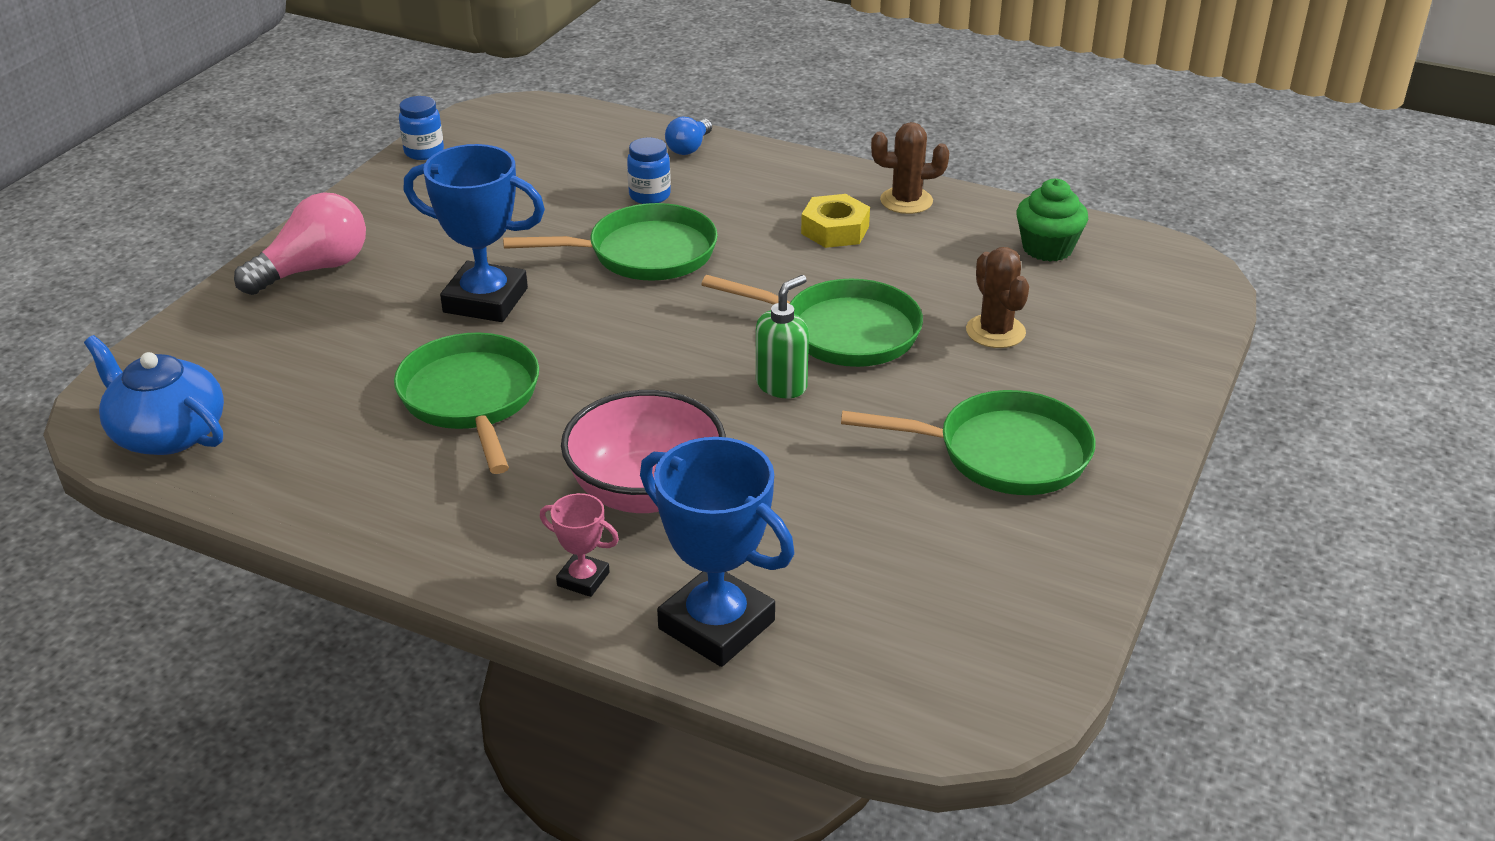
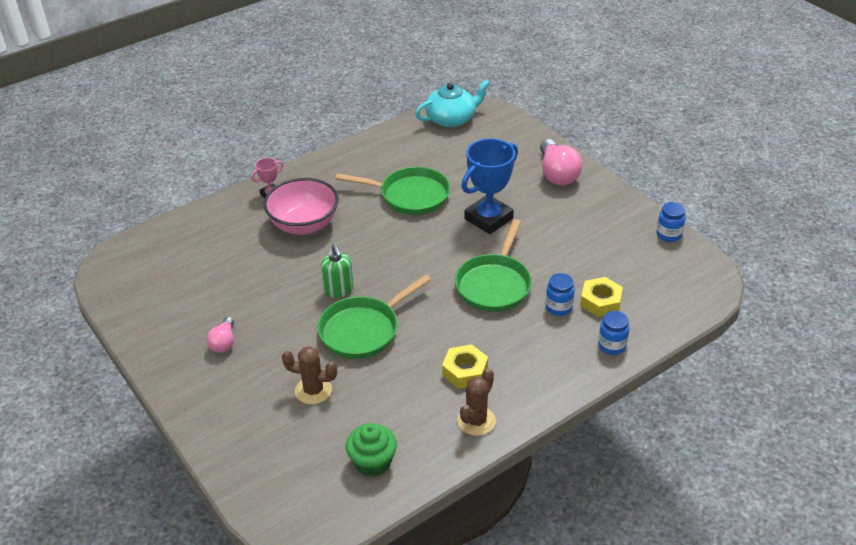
camera: 120 degrees right, 5 degrees up
blue teapot [84,335,224,455] -> turquoise teapot [415,80,490,127]
blue trophy [640,437,794,667] -> none
blue light bulb [665,117,712,155] -> blue jar [598,311,630,355]
green pan [841,390,1096,495] -> pink light bulb [206,316,234,353]
none -> yellow nut [580,277,623,317]

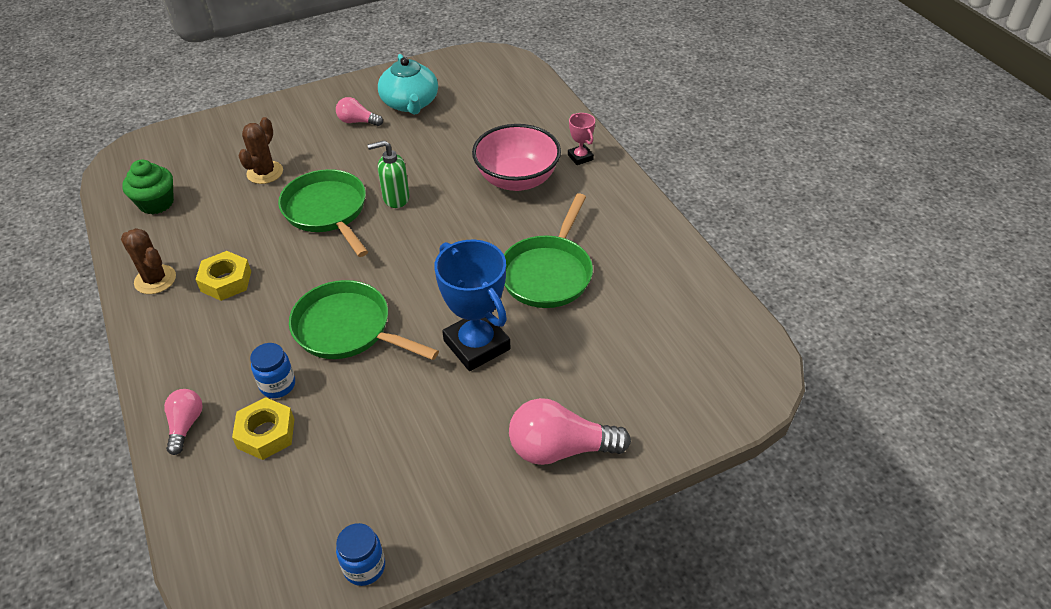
camera: 100 degrees right, 5 degrees up
turquoise teapot [415,80,490,127] -> turquoise teapot moved to [378,54,438,115]
blue jar [598,311,630,355] -> pink light bulb [164,389,203,455]

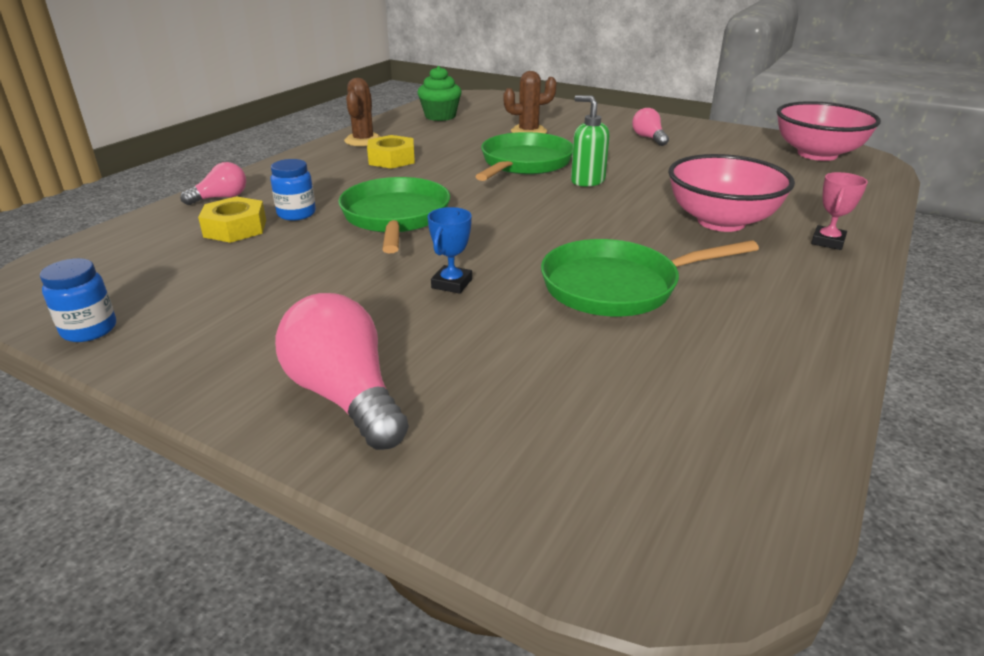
camera: 55 degrees right, 15 degrees down
turquoise teapot [378,54,438,115] -> none
blue trophy [434,239,510,371] -> blue trophy [428,207,472,294], size x0.48
none -> pink bowl [777,101,881,161]

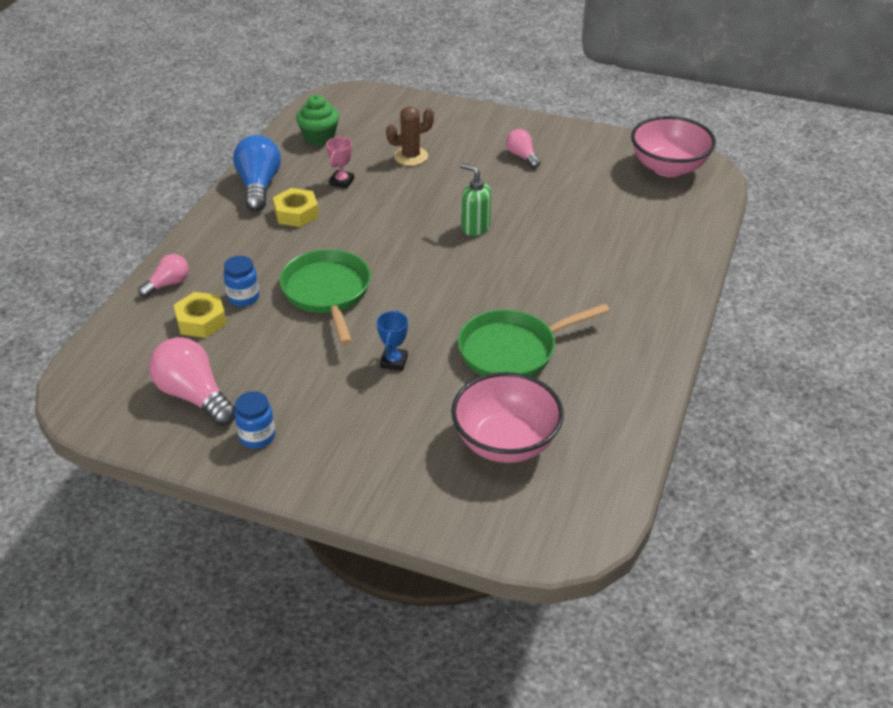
camera: 10 degrees left, 10 degrees up
blue jar [40,258,116,342] -> blue jar moved to [234,391,275,448]
pink light bulb [275,293,409,450] -> pink light bulb moved to [149,337,235,426]
brown cactus [344,78,381,146] -> blue light bulb [233,135,281,211]
green pan [475,132,573,181] -> none
pink bowl [668,154,795,232] -> pink bowl moved to [451,372,564,463]
pink trophy [811,172,868,250] -> pink trophy moved to [326,137,354,189]

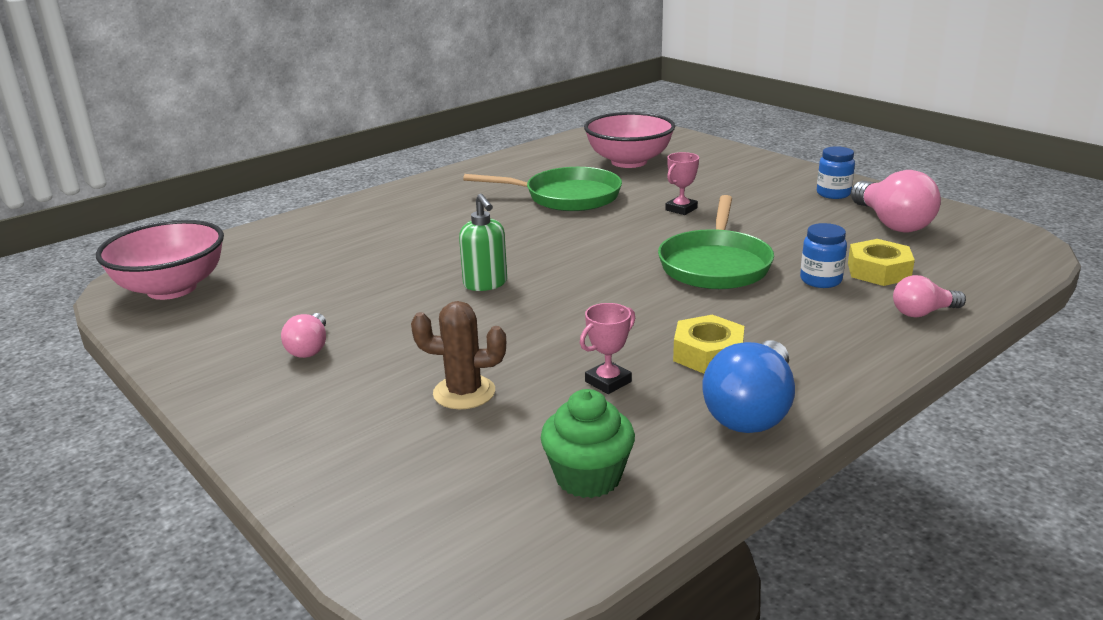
camera: 150 degrees left, 15 degrees down
blue trophy [377,310,408,371] -> pink trophy [665,152,699,215]

